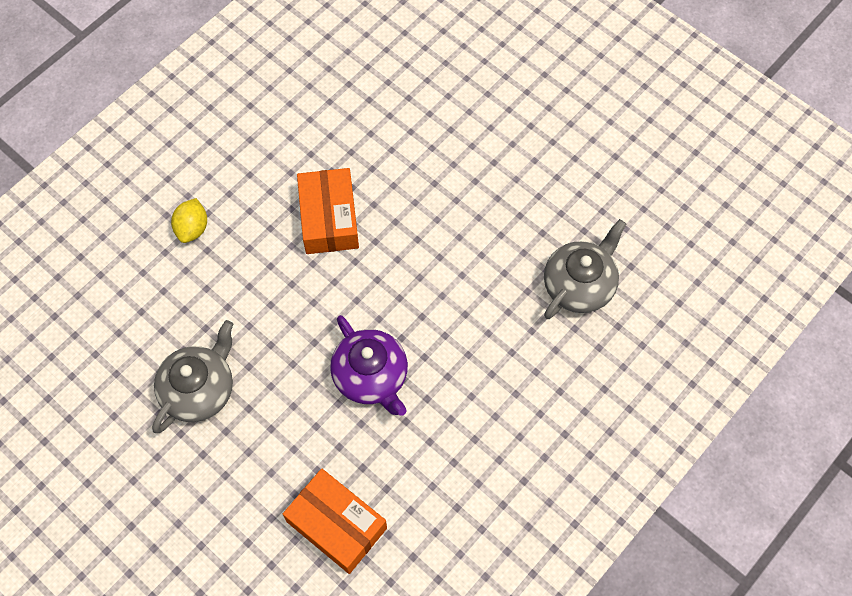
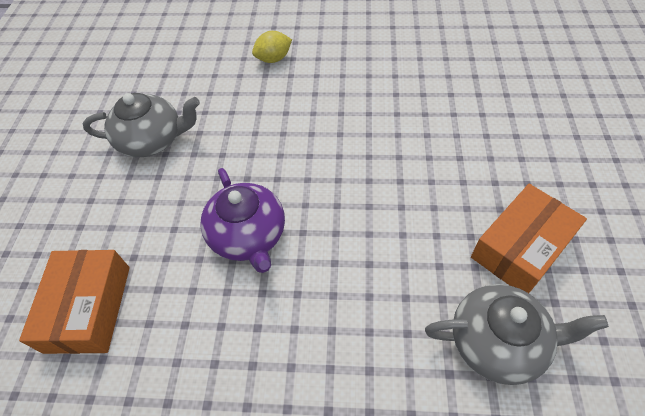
camera: 55 degrees right, 10 degrees down
orange box [297,168,359,254] -> orange box moved to [471,184,587,293]
purple teapot [330,315,408,416] -> purple teapot turned 45 degrees counterclockwise [200,168,285,273]

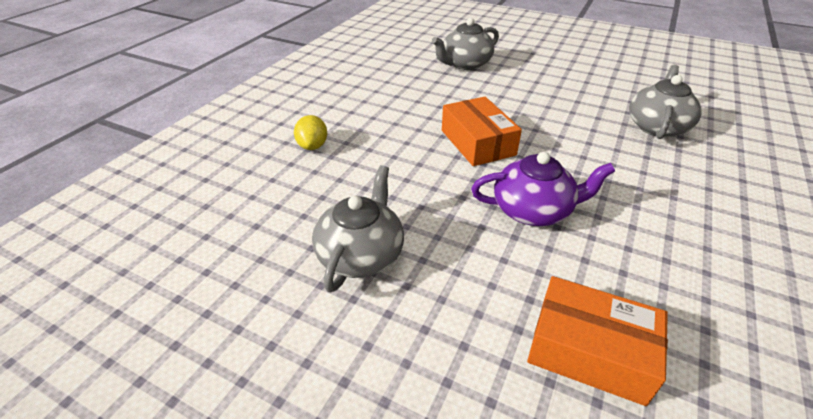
camera: 70 degrees left, 15 degrees down
orange box [471,184,587,293] -> orange box moved to [442,97,522,166]
none -> grey teapot [432,18,499,70]

